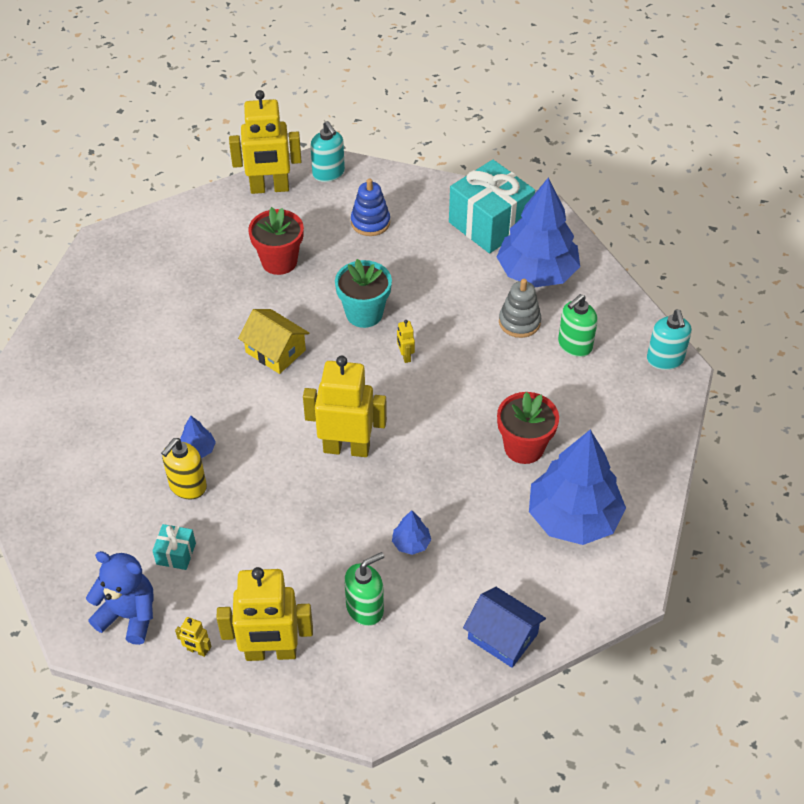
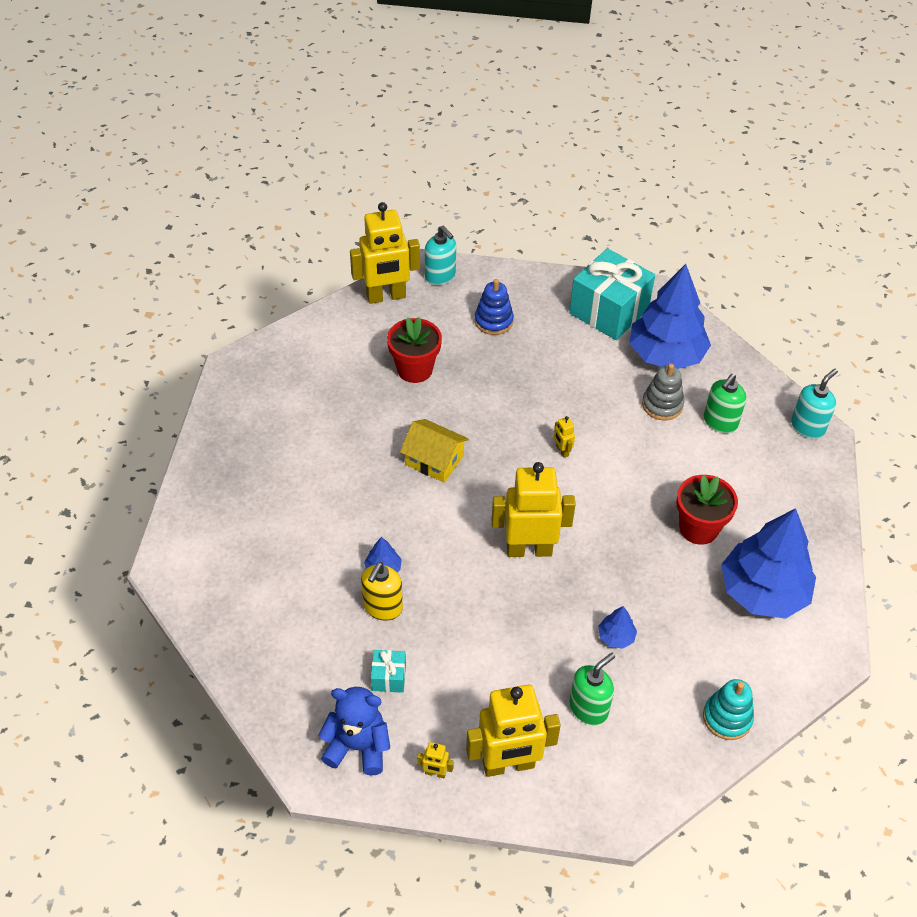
camera: 10 degrees left, 0 degrees up
turquoise flower pot [335,259,392,328] -> none
blue house [463,587,546,668] -> turquoise stacking toy [703,679,754,740]
turquoise soap dispenser [647,309,692,370] -> turquoise soap dispenser turned 120 degrees counterclockwise [791,369,838,439]

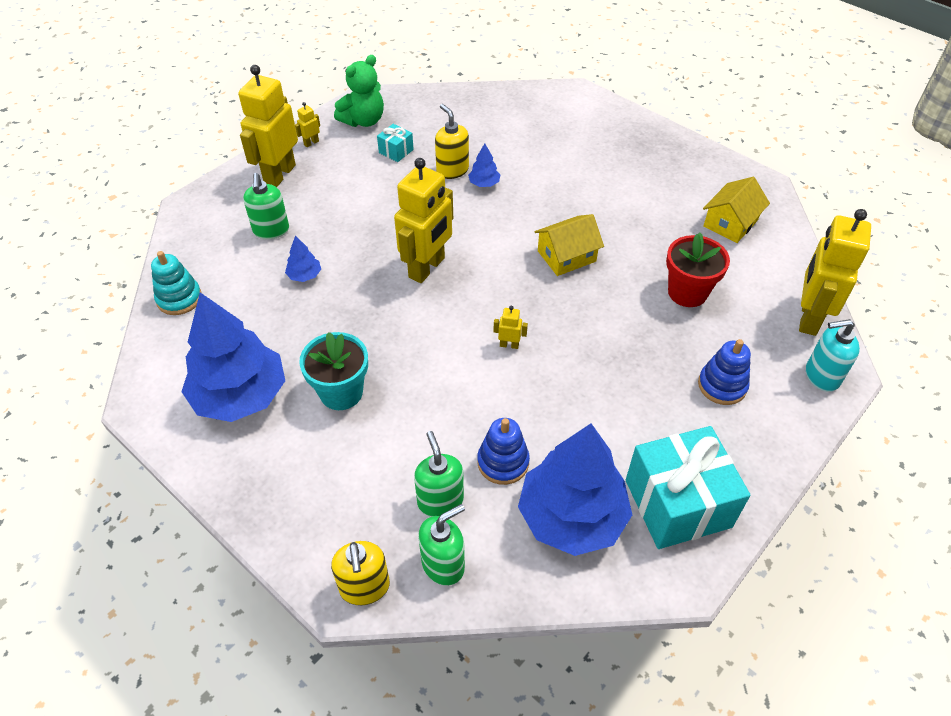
camera: 125 degrees right, 0 degrees up
blue teddy bear [318,687,390,775] -> green teddy bear [334,55,384,127]
grey stacking toy [642,364,684,420] -> blue stacking toy [477,418,530,485]
red flower pot [676,475,738,545] -> turquoise flower pot [299,332,368,410]
turquoise soap dispenser [791,369,838,439] -> yellow soap dispenser [331,541,390,605]
none -> green soap dispenser [418,504,465,586]
none -> yellow house [703,177,770,243]

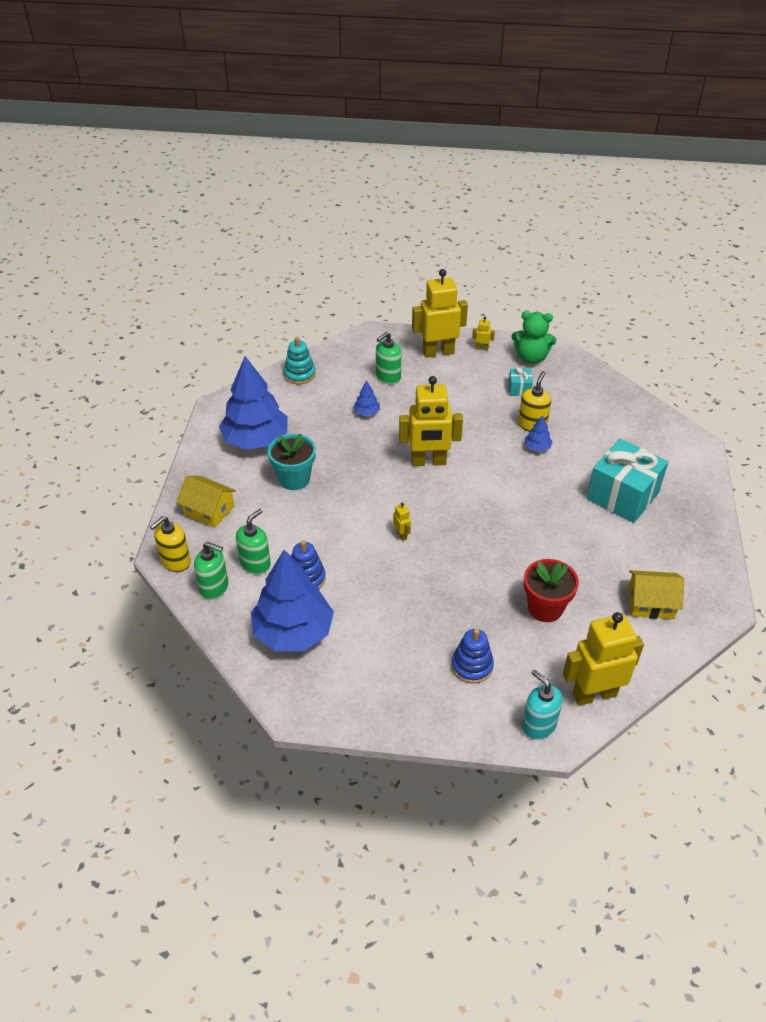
camera: 55 degrees right, 5 degrees down
yellow house [534,214,604,276] -> yellow house moved to [176,476,236,528]
turquoise gift [626,426,751,549] -> turquoise gift moved to [586,439,668,523]

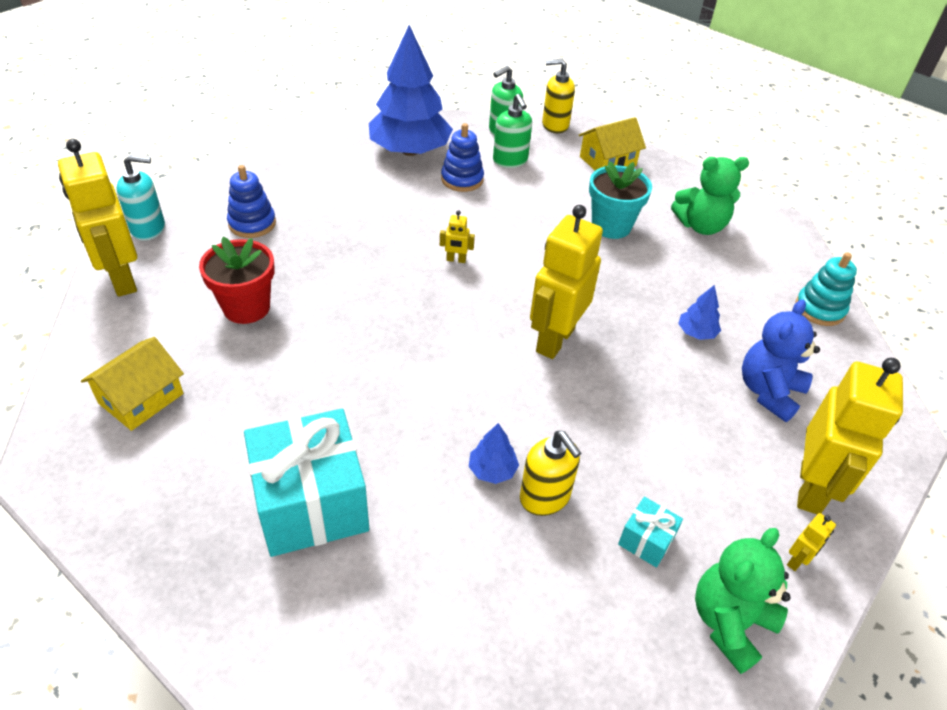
camera: 120 degrees right, 0 degrees up
yellow soap dispenser [150,516,191,572] -> yellow soap dispenser turned 75 degrees counterclockwise [542,59,575,133]
blue tree [219,356,288,450] -> green teddy bear [671,157,749,235]
green soap dispenser [376,332,401,384] -> blue teddy bear [742,299,820,422]
yellow robot [563,612,644,706] -> yellow robot turned 135 degrees clockwise [58,139,137,297]

